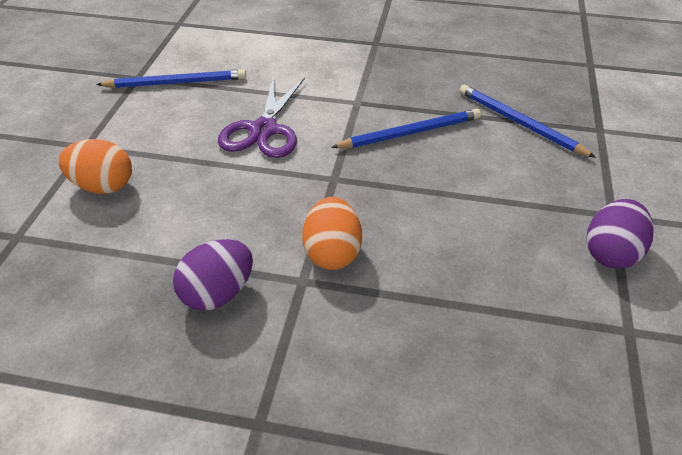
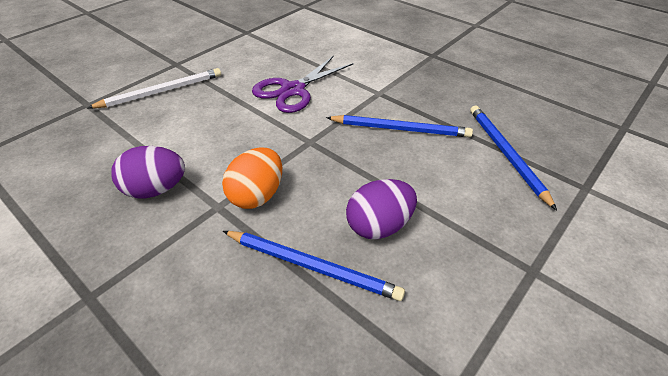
camera: 30 degrees right, 0 degrees up
orange egg [59,139,132,194] -> white pencil [88,68,221,109]
blue pencil [96,69,246,88] -> blue pencil moved to [223,231,405,301]
purple egg [587,199,654,269] -> purple egg moved to [346,179,417,239]

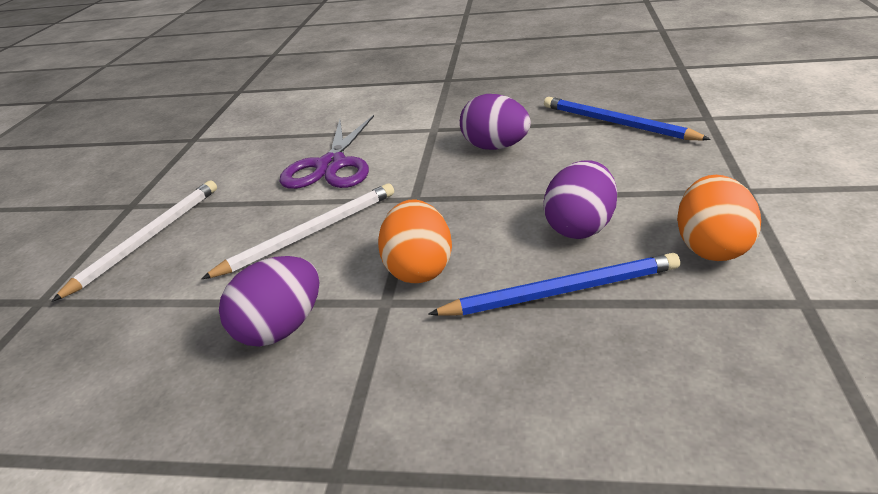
camera: 30 degrees left, 10 degrees down
blue pencil [326,115,473,137] -> purple egg [460,94,531,150]
none -> white pencil [201,183,394,279]
none -> orange egg [677,175,761,261]

